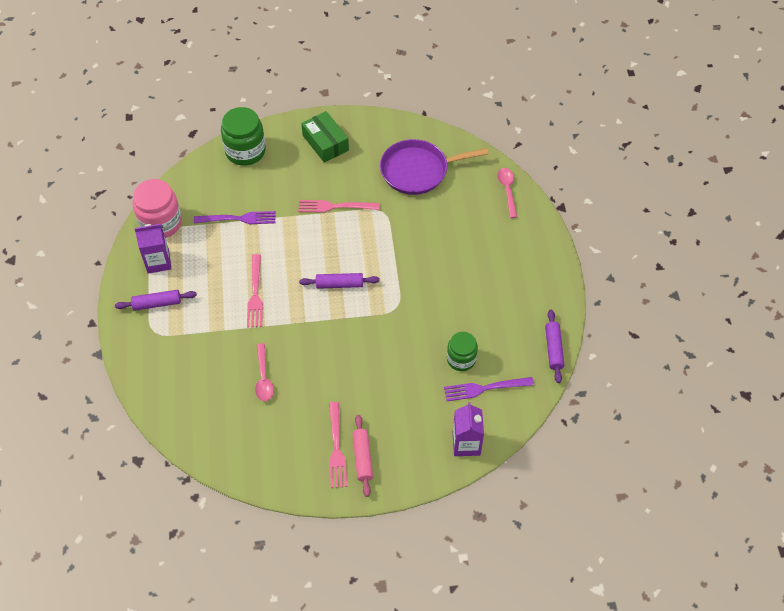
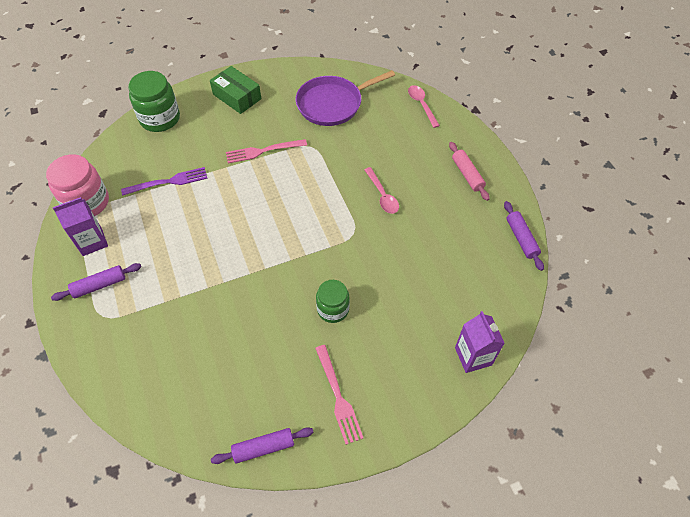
camera: 15 degrees left, 0 degrees up
pink fork [247,254,263,327] -> none
pink spoon [255,343,274,401] -> pink spoon moved to [364,167,399,214]
purple rolling pin [299,273,380,289] -> purple rolling pin moved to [211,427,314,464]
pink rolling pin [353,415,373,497] -> pink rolling pin moved to [449,142,490,201]
purple fork [444,377,534,401] -> none
green jar [447,332,478,371] -> green jar moved to [316,280,350,323]

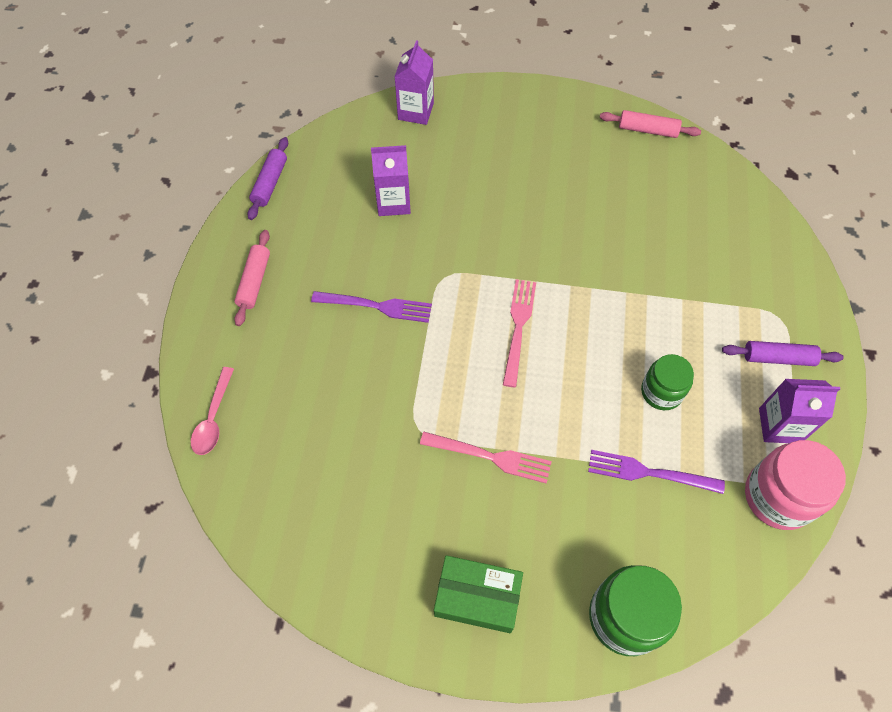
camera: 150 degrees left, 5 degrees up
green box [210,66,261,114] -> green box turned 60 degrees counterclockwise [434,555,523,633]
purple rolling pin [211,427,314,464] -> pink rolling pin [600,110,701,138]
purple pan [296,70,395,126] -> none
pink fork [315,345,363,445] -> pink fork moved to [503,279,536,387]
green jar [316,280,350,323] -> green jar moved to [641,354,694,410]
pink spoon [364,167,399,214] -> purple fork [311,291,432,323]
none -> purple carton [371,145,411,216]

